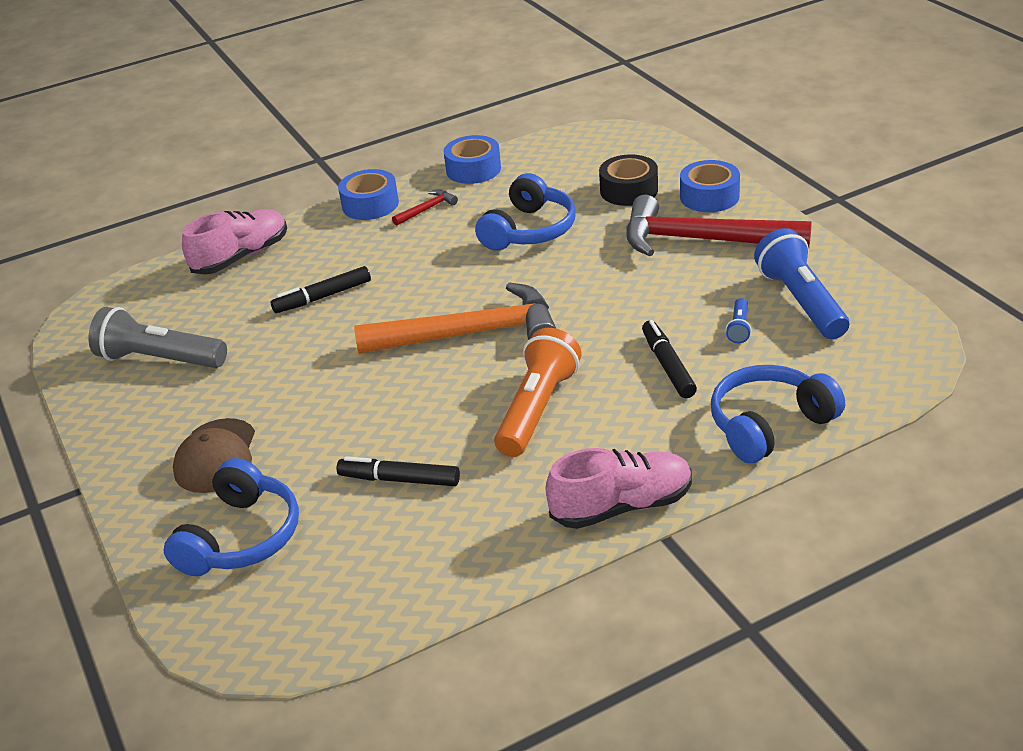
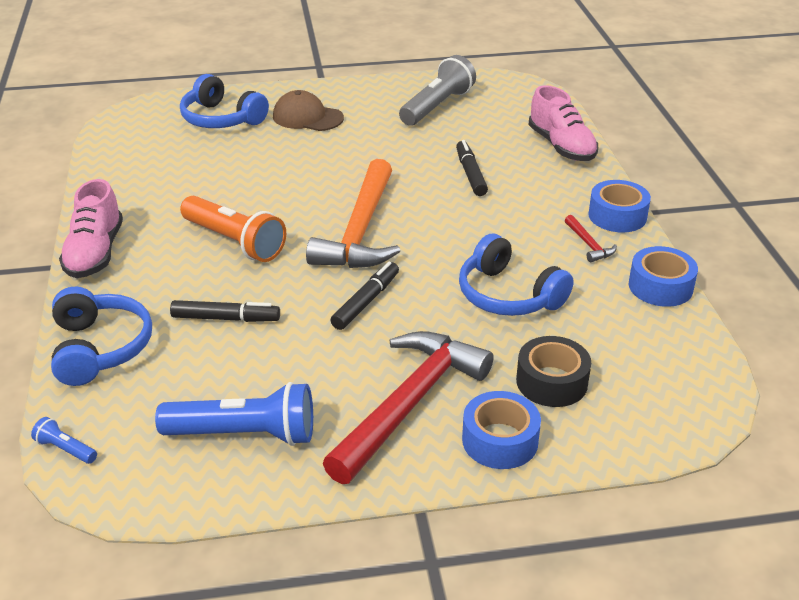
camera: 105 degrees right, 0 degrees up
black marker [337,456,460,486] -> black marker moved to [330,262,399,330]
blue flashlight [725,298,751,343] -> blue flashlight moved to [31,417,97,464]

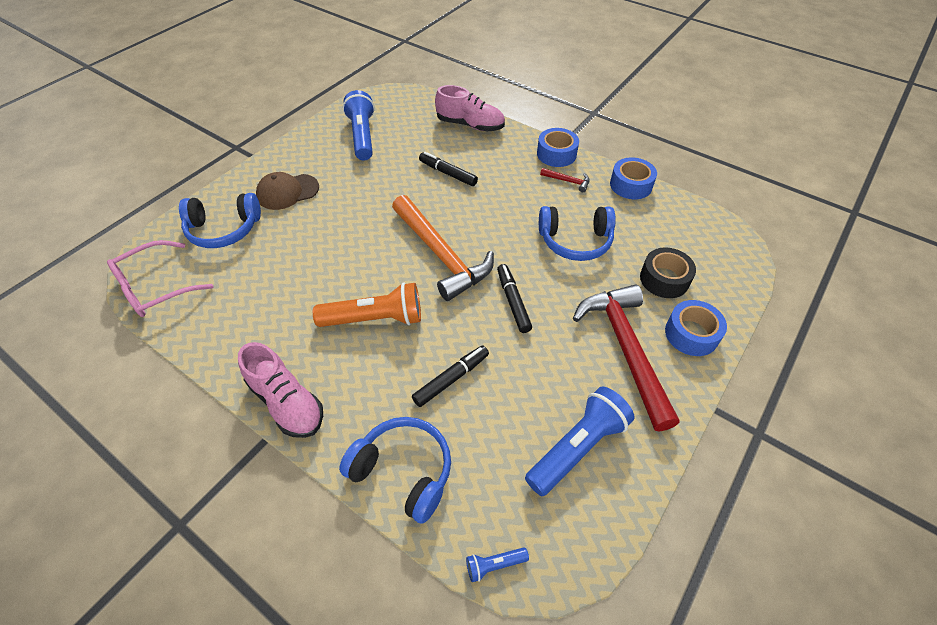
camera: 45 degrees left, 15 degrees up
grey flashlight [399,55,476,126] -> blue flashlight [343,90,375,160]
none -> pink glasses [107,240,214,317]

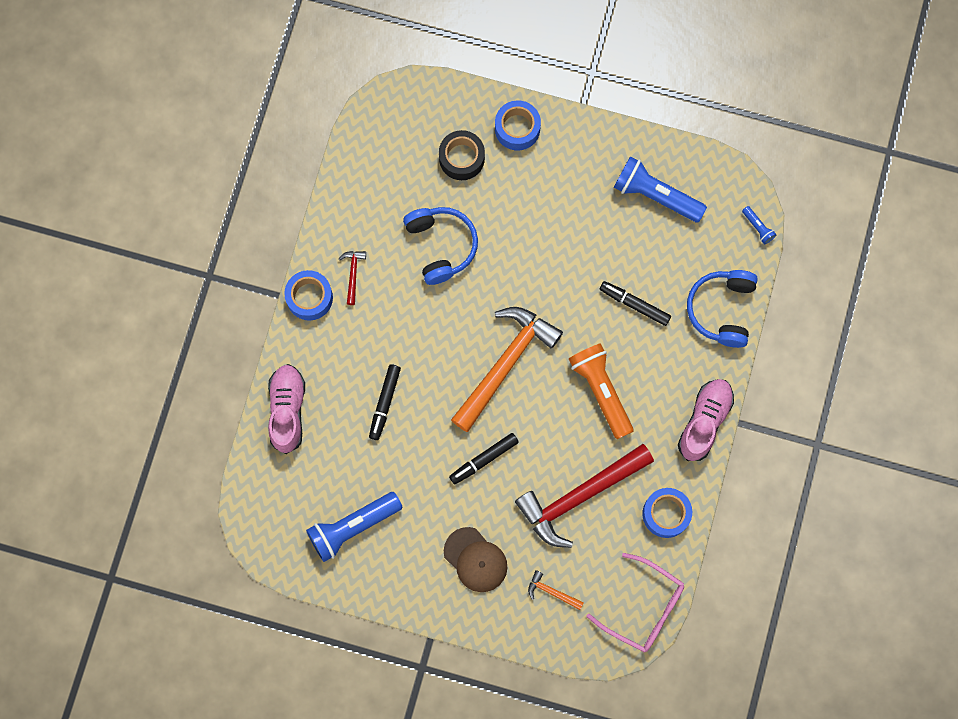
camera: 110 degrees left, 25 degrees up
blue headphones [179,193,261,248] -> orange hammer [528,570,584,610]
black marker [497,264,532,333] -> black marker moved to [449,433,519,485]
red hammer [573,285,679,432] -> red hammer moved to [515,444,654,548]
blue tape [610,157,657,199] -> blue tape moved to [642,488,692,538]

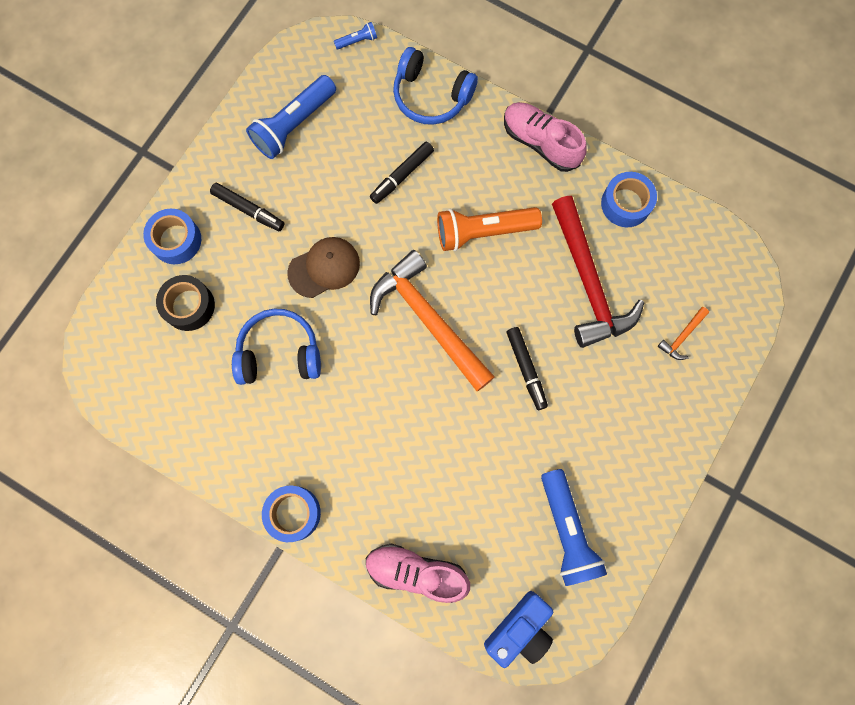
camera: 75 degrees left, 0 degrees up
red hammer [339,251,366,305] -> none
black marker [369,364,401,440] -> black marker moved to [210,183,284,231]
brown cap [444,527,508,592] -> brown cap moved to [287,237,360,298]
pink glasses [587,553,684,652] -> none
none -> blue camera [484,591,553,668]

